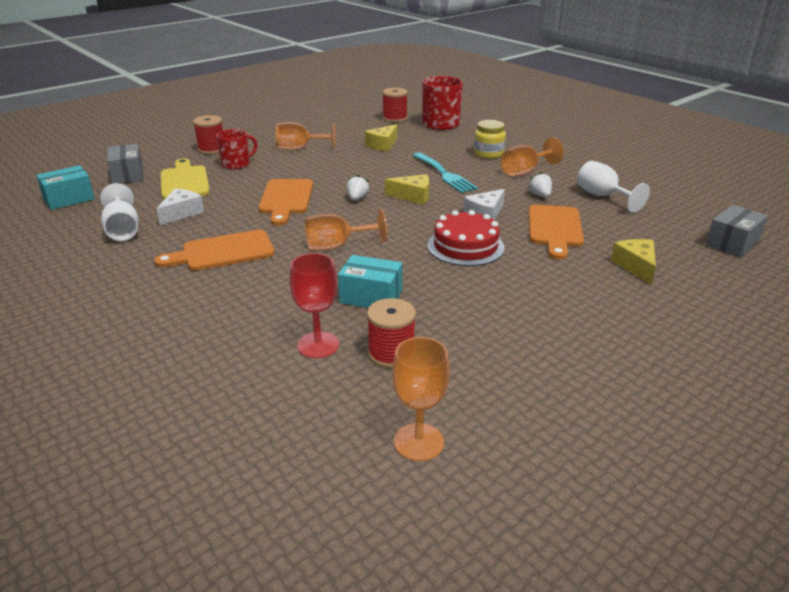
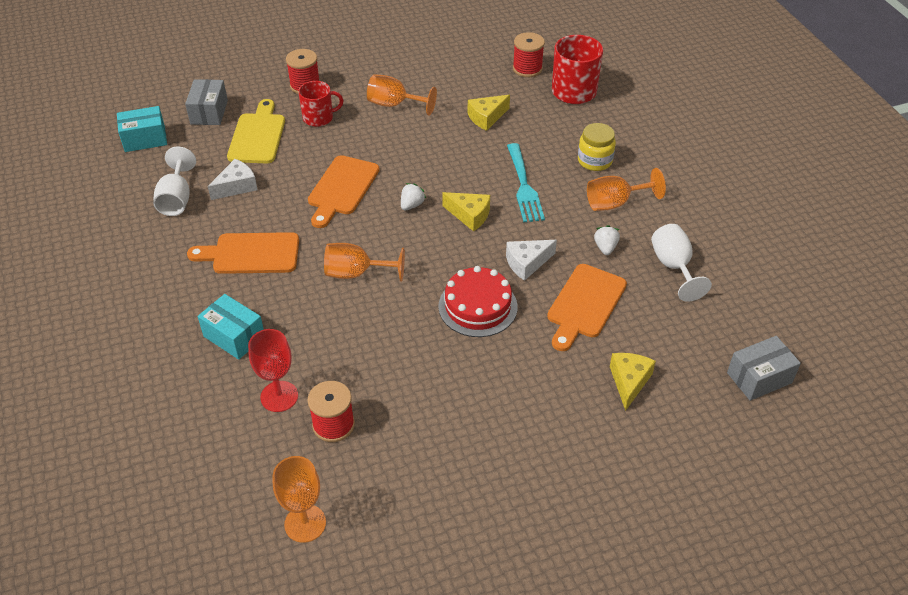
camera: 20 degrees right, 15 degrees up
turquoise box [338,255,402,308] -> turquoise box moved to [197,294,264,360]

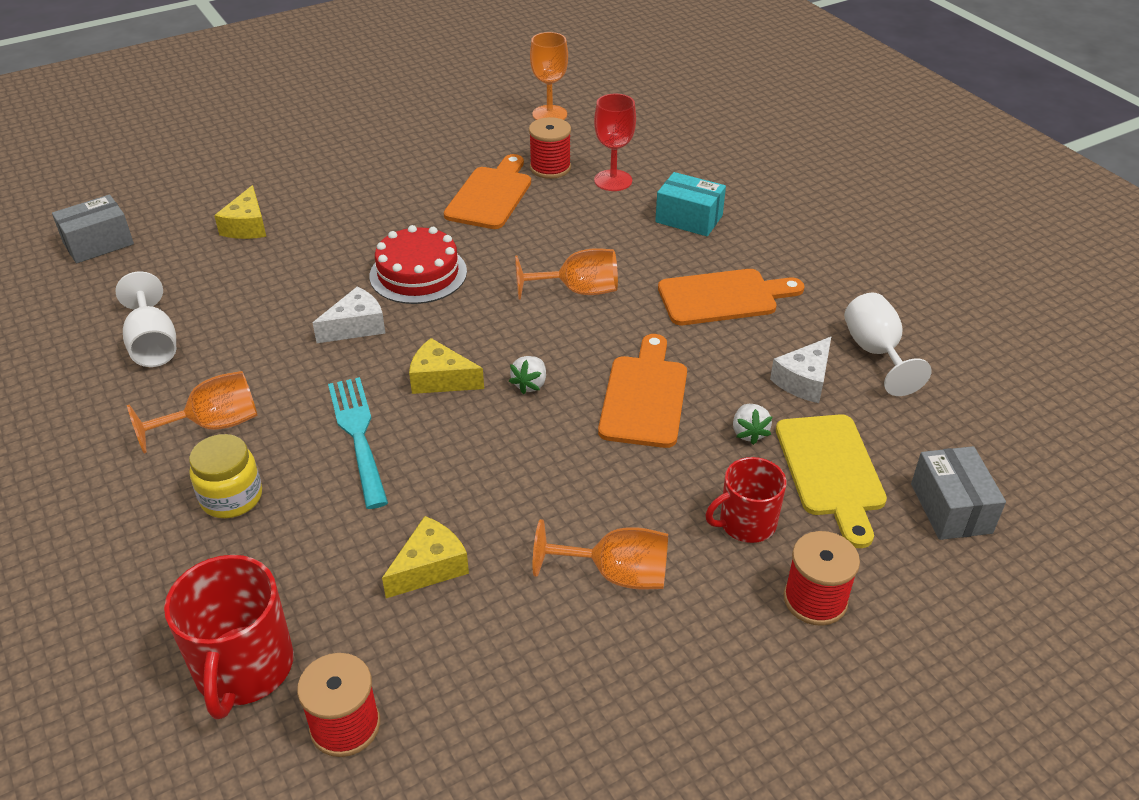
camera: 170 degrees right, 5 degrees down
turquoise box [117,106,167,152] -> none
orange cutting board [547,264,627,351] -> orange cutting board moved to [444,154,531,229]
white strawberry [594,225,620,255] -> white strawberry moved to [733,404,772,445]

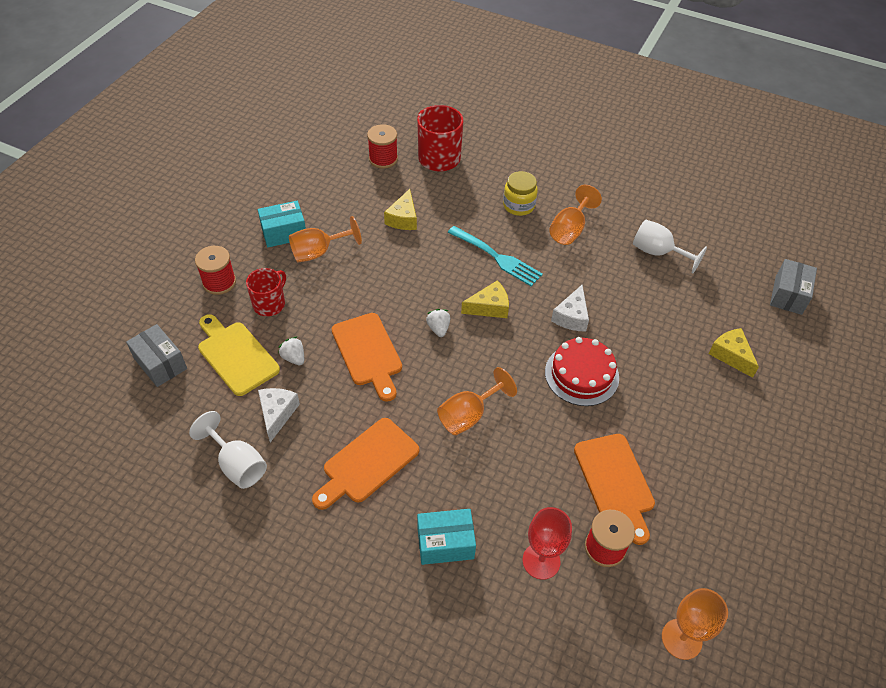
camera: 145 degrees right, 10 degrees up
none -> turquoise box [258,201,306,247]

